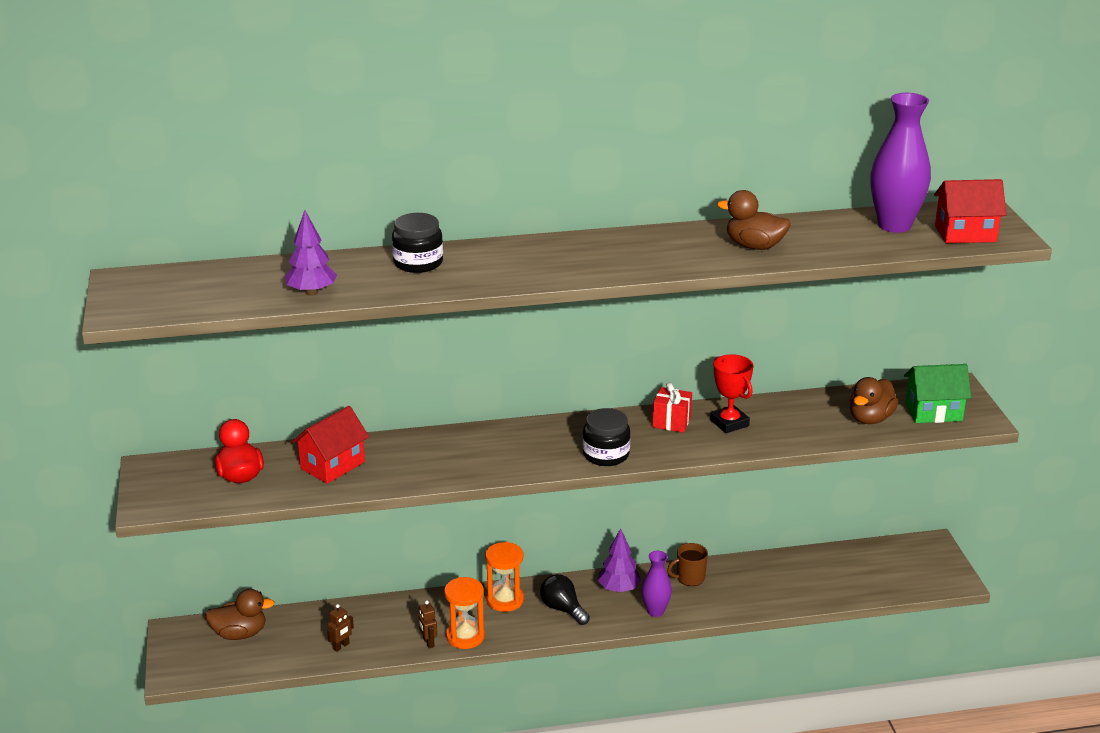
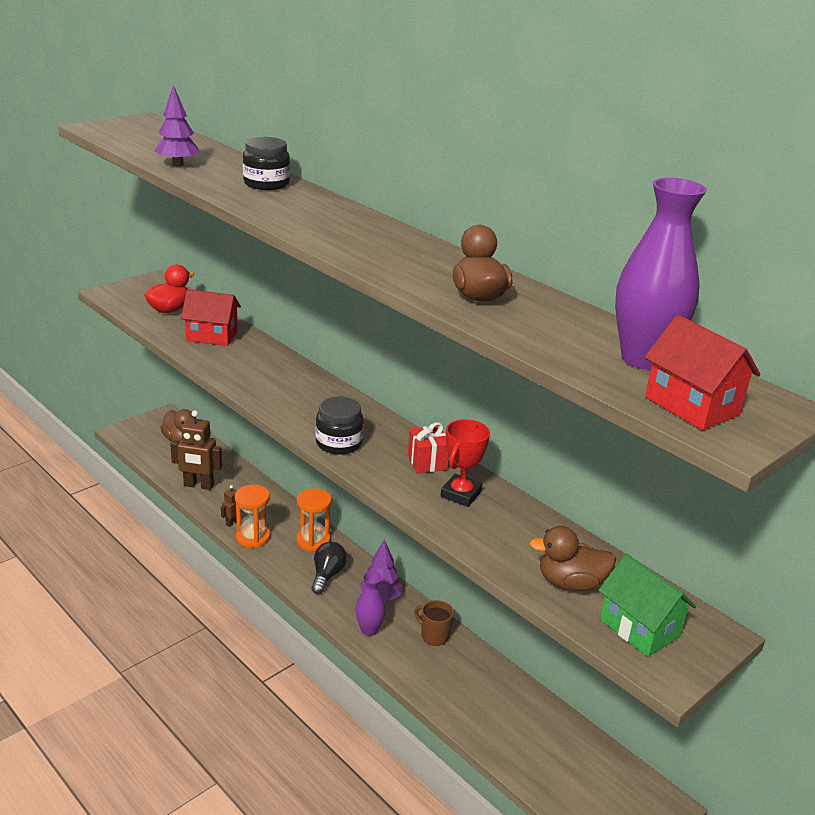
camera: 55 degrees right, 0 degrees up
brown robot [327,604,354,652] -> brown robot [170,410,222,490], size x2.01

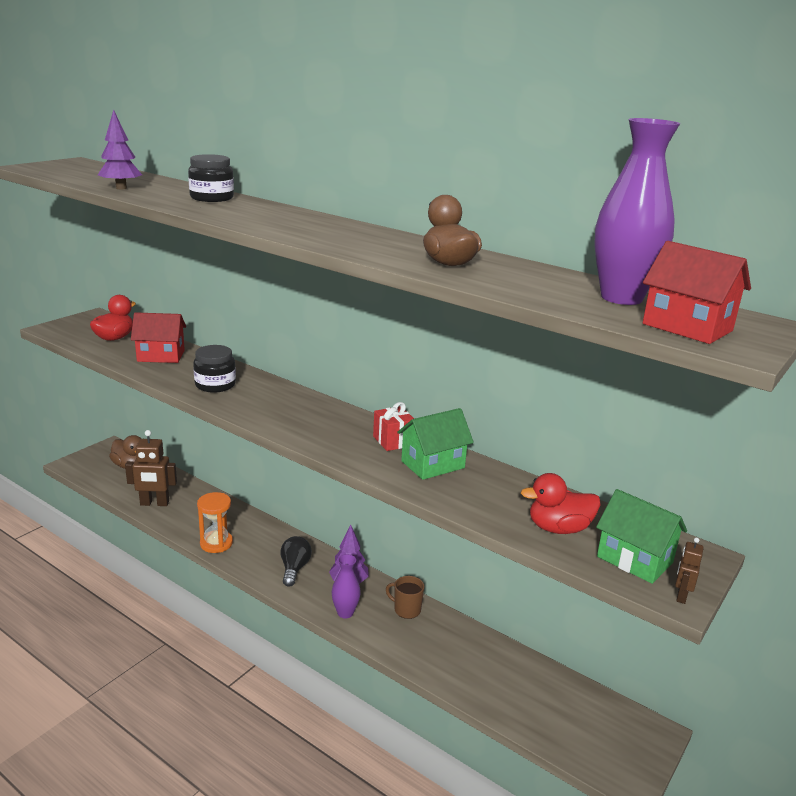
camera: 10 degrees left, 5 degrees down
brown robot [221,485,242,527] -> brown robot moved to [675,537,703,604]
orange hourglass [297,488,332,552] -> none
black jar [315,396,364,455] -> black jar moved to [193,345,236,392]
red trophy [441,419,490,507] -> green house [397,408,474,480]
brown duck [529,526,616,591] -> red duck [521,473,600,534]

